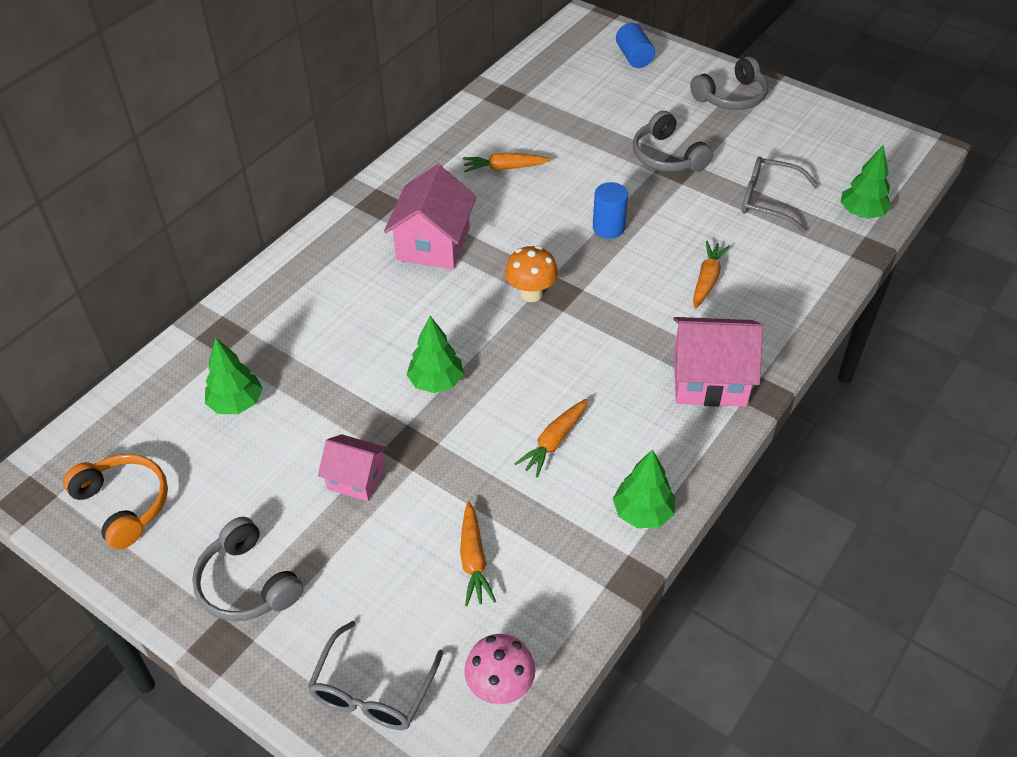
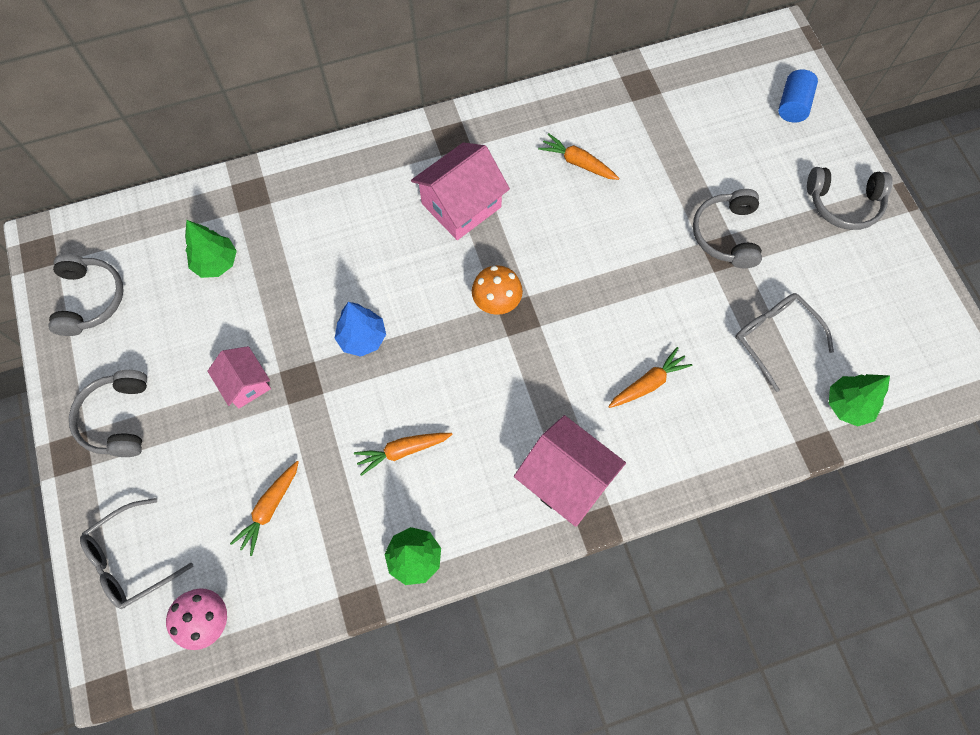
camera: 35 degrees right, 20 degrees up
orange headphones [63,454,168,549] -> grey headphones [48,254,124,336]
green tree [407,316,464,393] -> blue tree [335,302,386,357]
blue cylinder [593,182,628,239] -> none

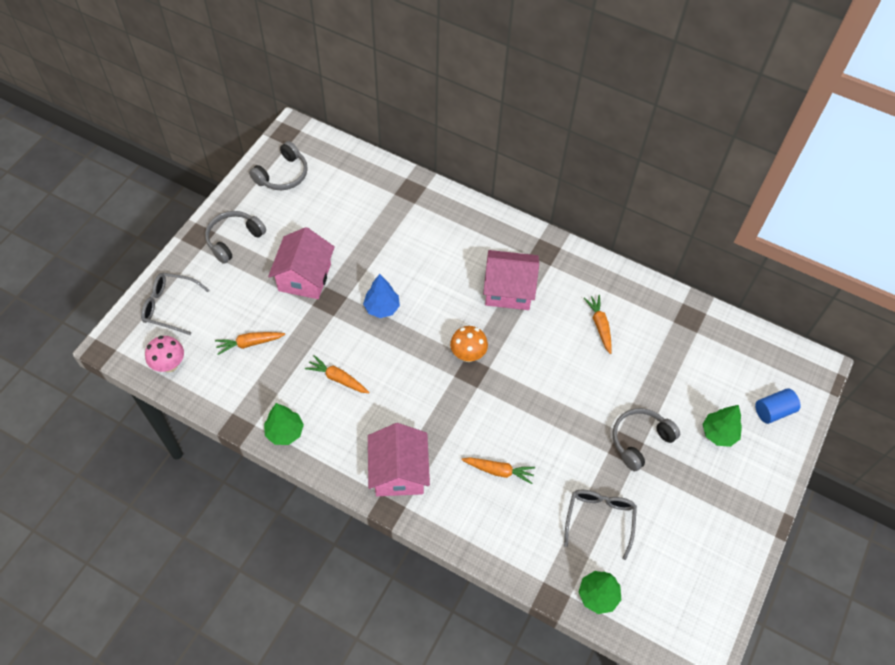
camera: 45 degrees right, 10 degrees down
green tree [185,220,237,278] -> green tree moved to [703,405,742,447]
pink house [207,346,271,408] -> pink house [268,227,335,299], size x1.65
grey headphones [807,167,893,230] -> none

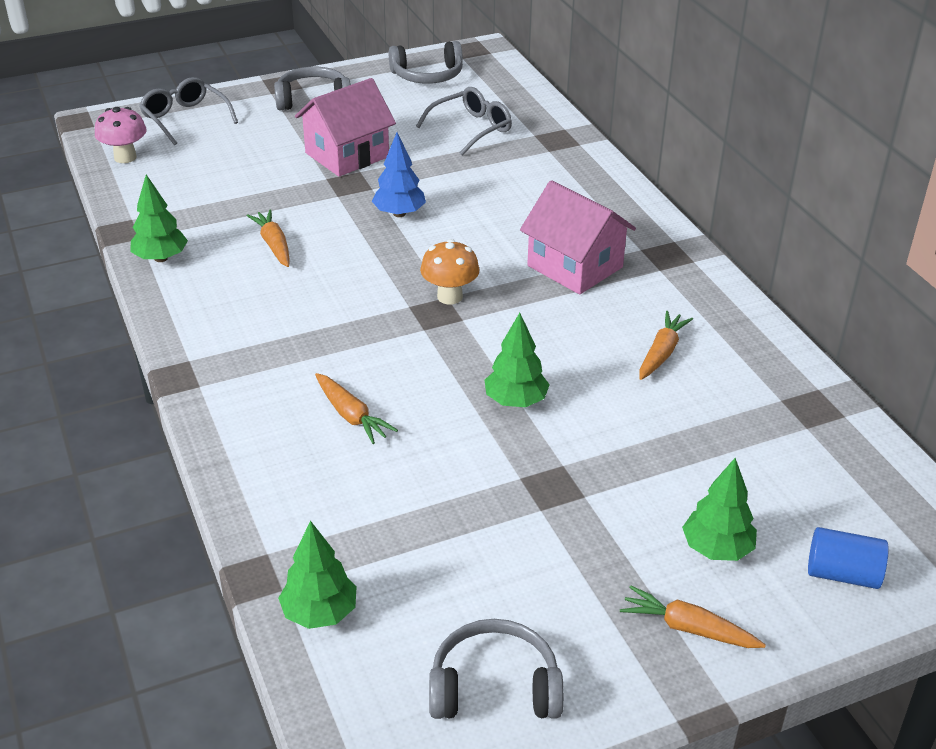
camera: 40 degrees right, 20 degrees down
orange carrot [215,332,285,355] -> orange carrot moved to [620,585,766,648]
pink house [368,423,430,496] -> none
grey glasses [564,490,637,560] -> grey glasses moved to [416,87,512,155]
grey headphones [612,408,680,471] -> grey headphones moved to [429,619,564,719]
none -> green tree [485,313,550,407]

